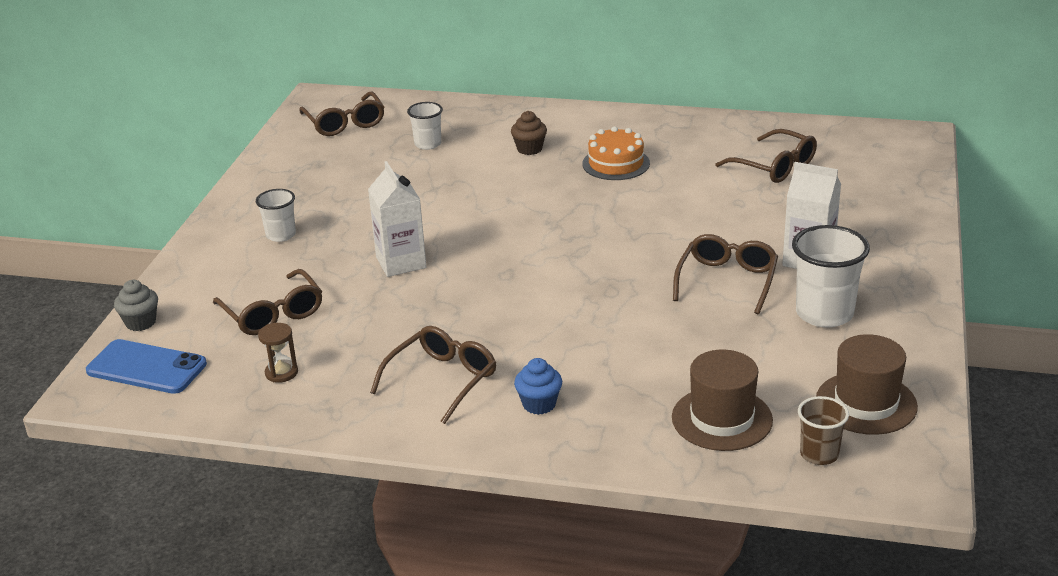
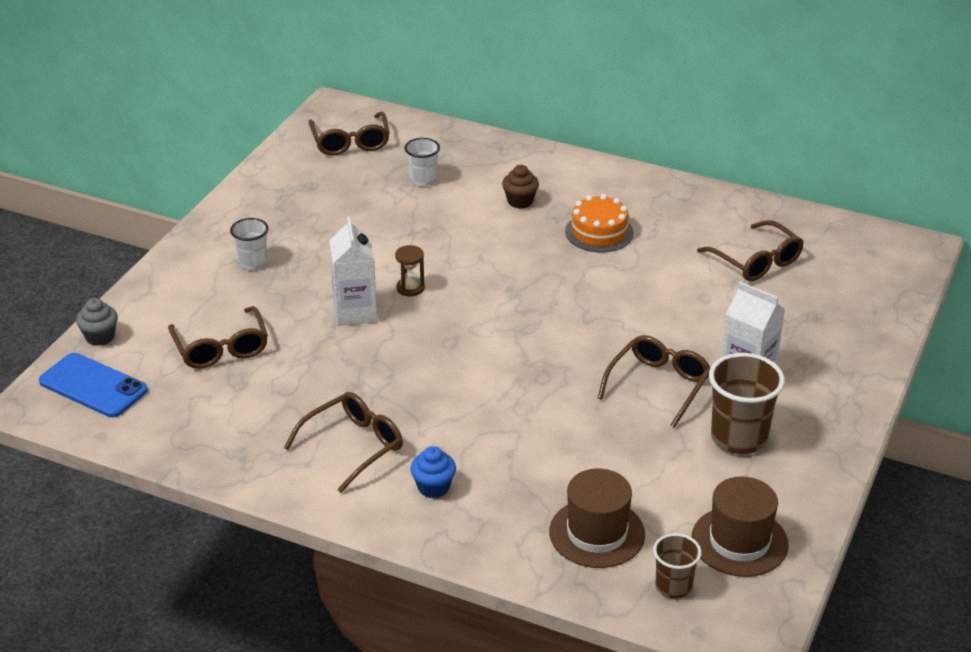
camera: 10 degrees right, 5 degrees up
brown hourglass [258,323,298,383] -> brown hourglass moved to [395,245,425,297]
white cup [792,225,870,328] -> brown cup [709,353,785,454]

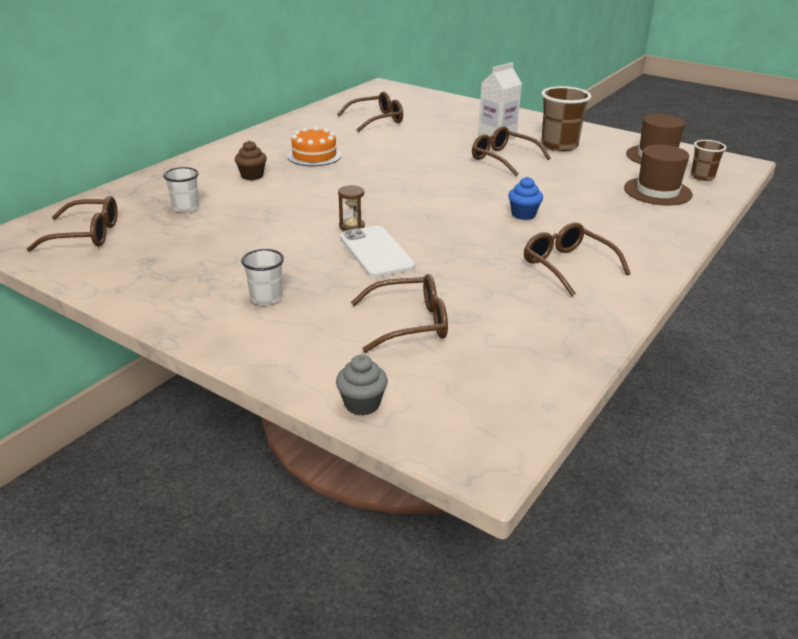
camera: 80 degrees left, 5 degrees down
blue phone [39,353,148,417] -> none
white carton [329,217,377,326] -> white phone [340,226,415,278]
blue cupcake [410,446,456,498] -> blue cupcake moved to [508,177,543,220]

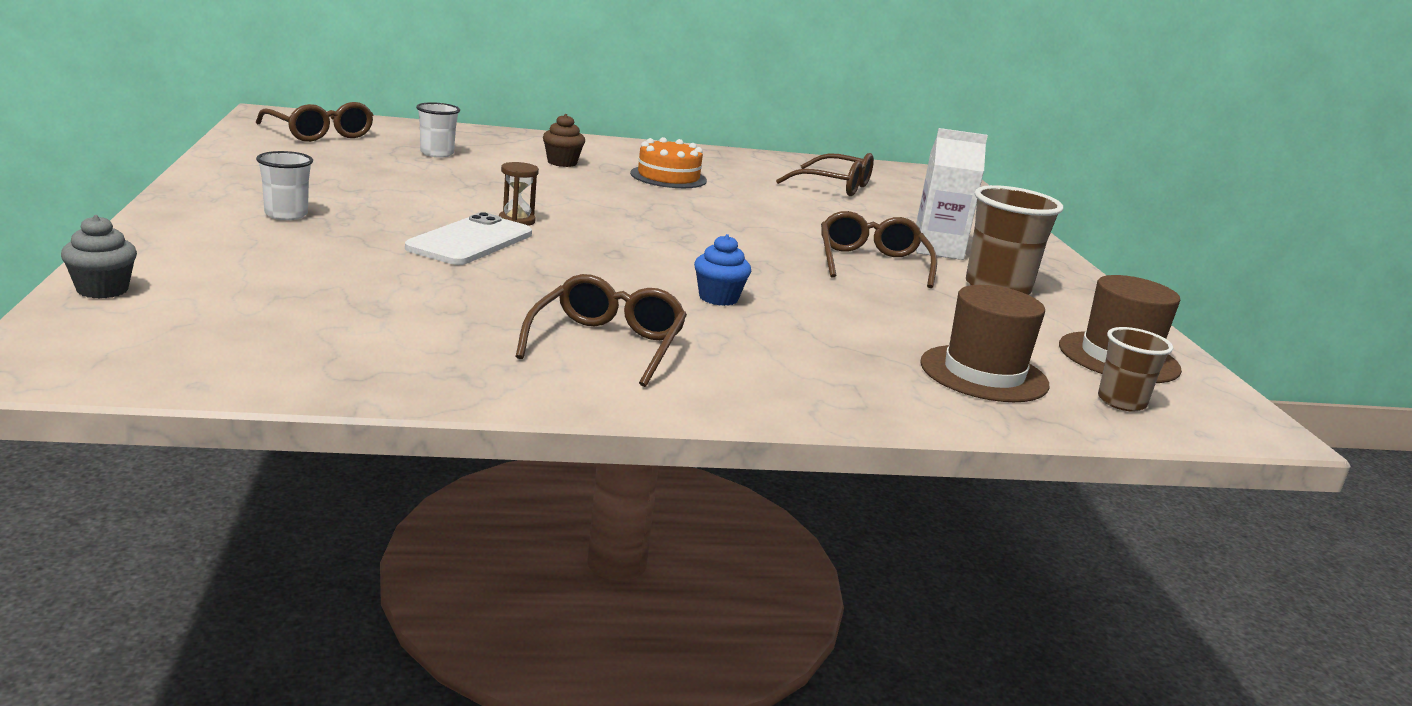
camera: 45 degrees right, 10 degrees down
brown glasses [351,274,448,353] -> none

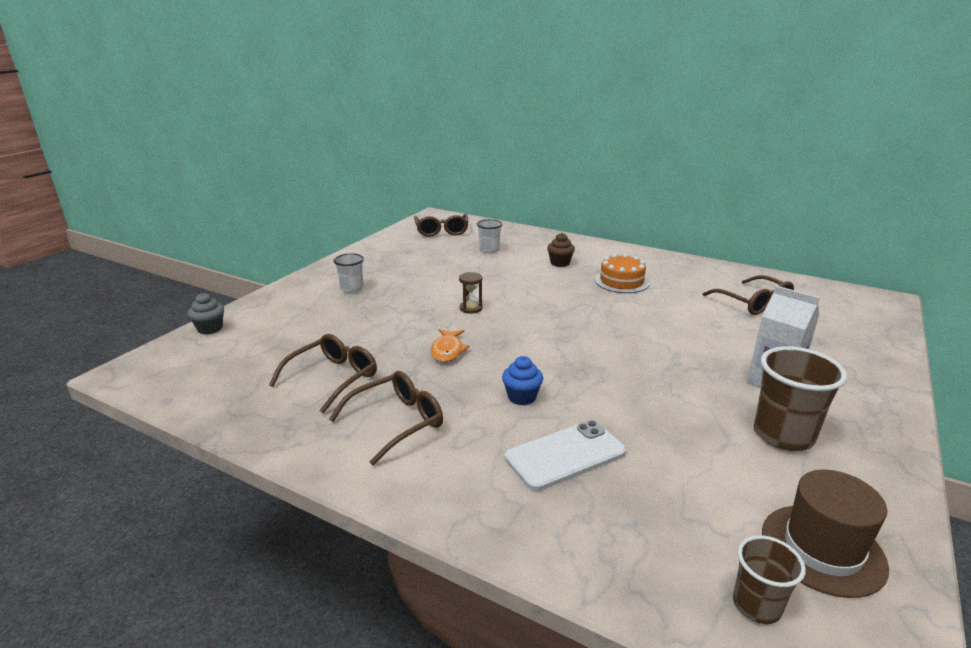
camera: 40 degrees right, 5 degrees up
white phone [405,212,532,265] -> white phone moved to [505,420,626,491]
brown glasses [821,211,937,288] -> brown glasses moved to [269,334,377,414]
brown hat [920,285,1049,402] -> none
none -> orange fish [431,329,469,362]

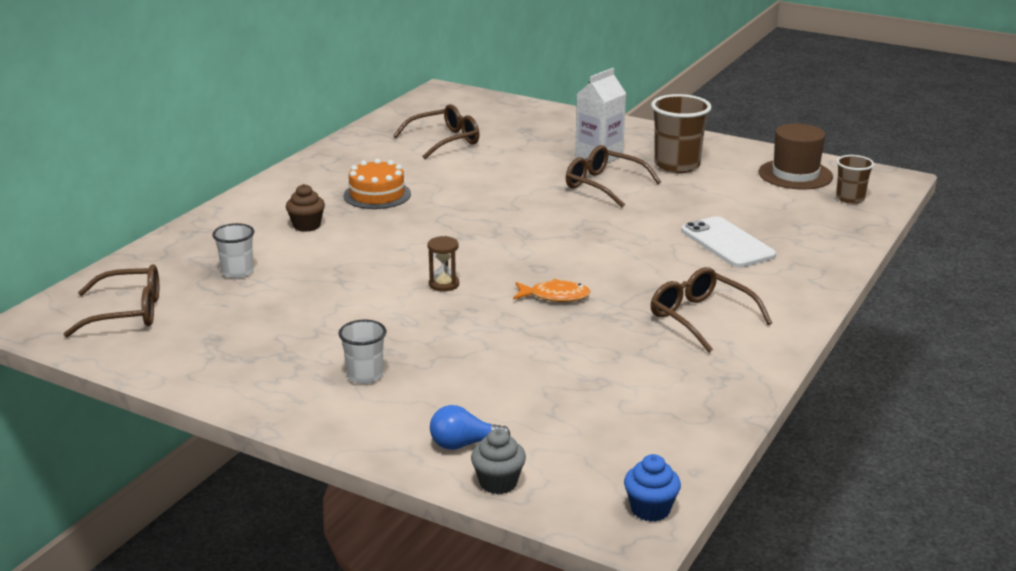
camera: 90 degrees left, 0 degrees up
brown glasses [269,334,377,414] -> brown glasses moved to [566,145,661,207]
blue cupcake [502,356,543,405] -> blue cupcake moved to [624,454,681,522]
none -> blue light bulb [430,405,511,450]

